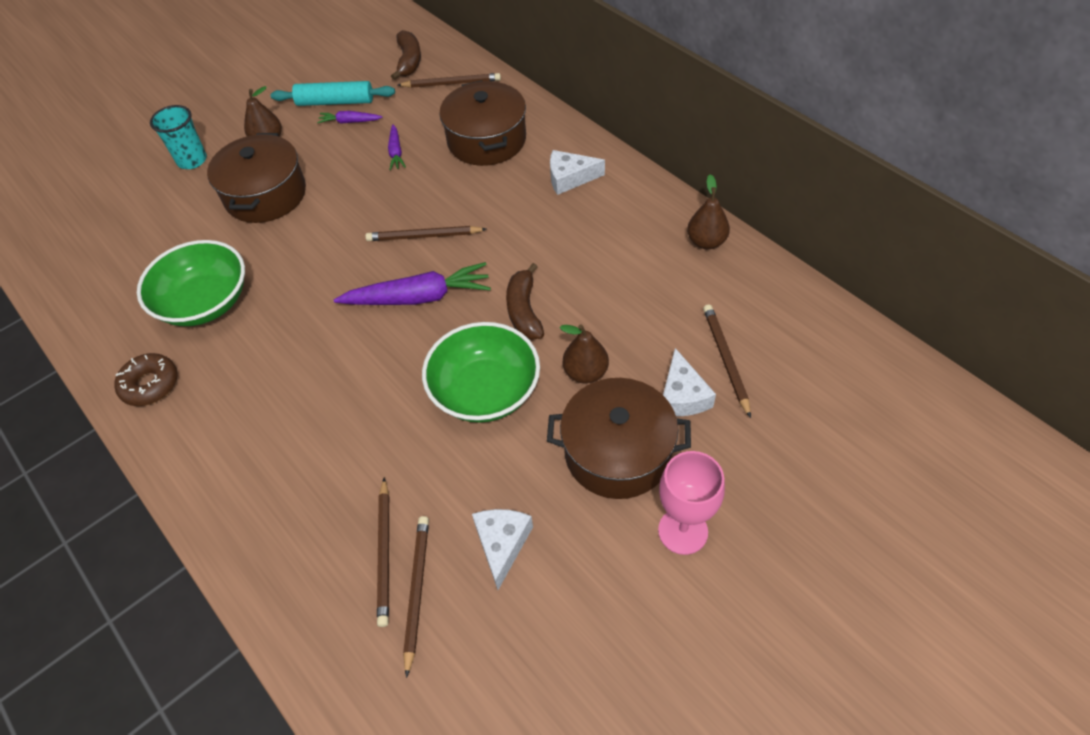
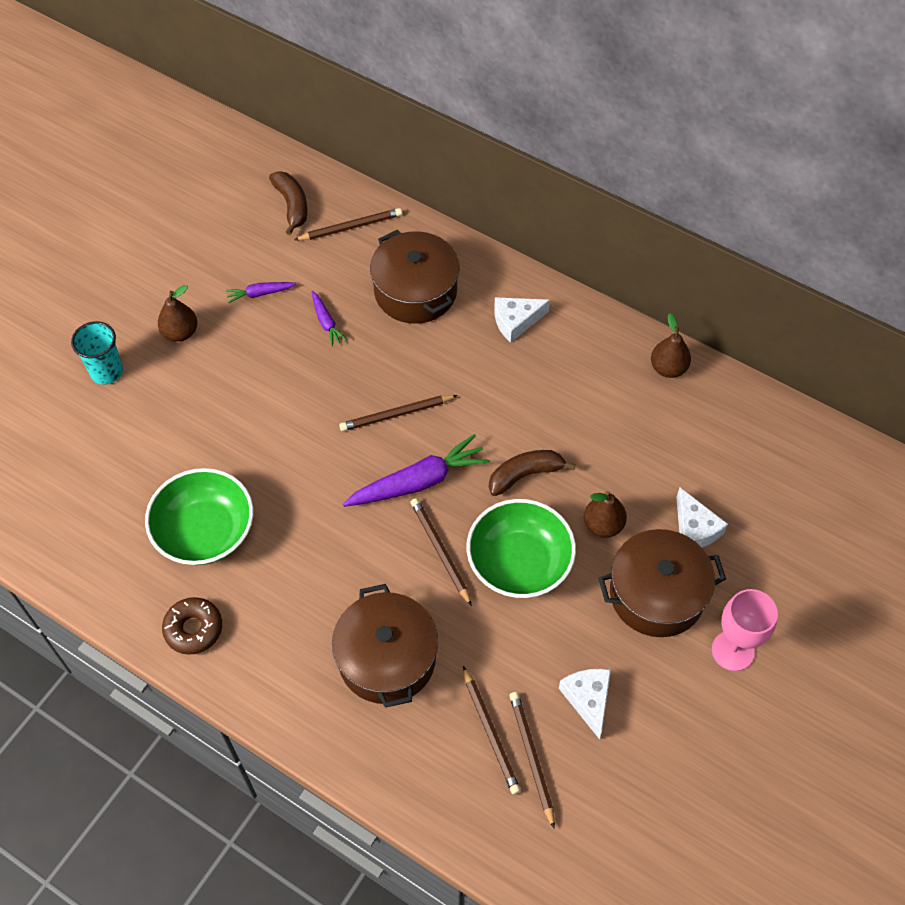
camera: 20 degrees left, 5 degrees up
brown pot [207,133,306,223] -> brown pot moved to [332,584,438,708]
turquoise rolling pin [271,81,395,106] -> none
brown banana [506,263,544,340] -> brown banana turned 90 degrees clockwise [489,450,575,496]
brown pencil [703,304,751,418] -> brown pencil moved to [411,498,472,606]

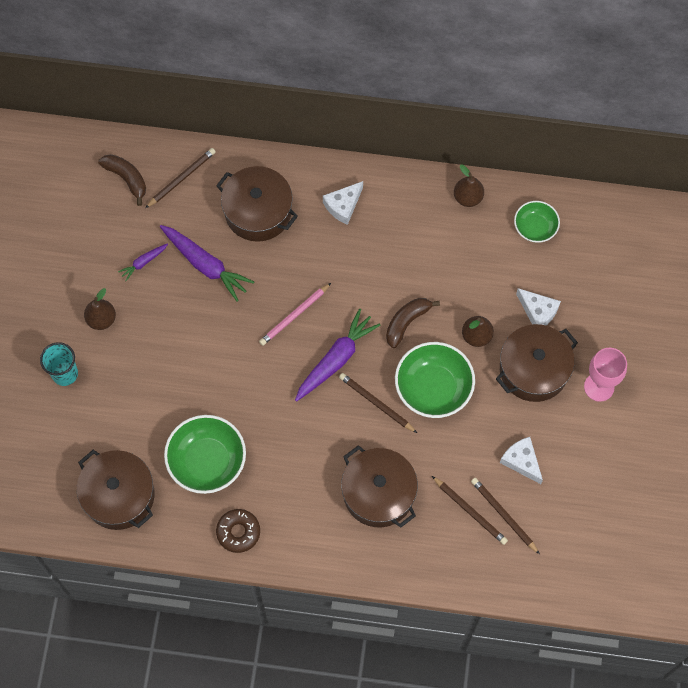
camera: 25 degrees left, 10 degrees up
purple carrot [311,291,347,347] -> purple carrot [160,225,254,302], size x1.99
brown pencil [339,395,458,431] -> pink pencil [259,283,331,346]
none -> brown pot [77,450,155,530]
none -> green bowl [514,201,560,243]

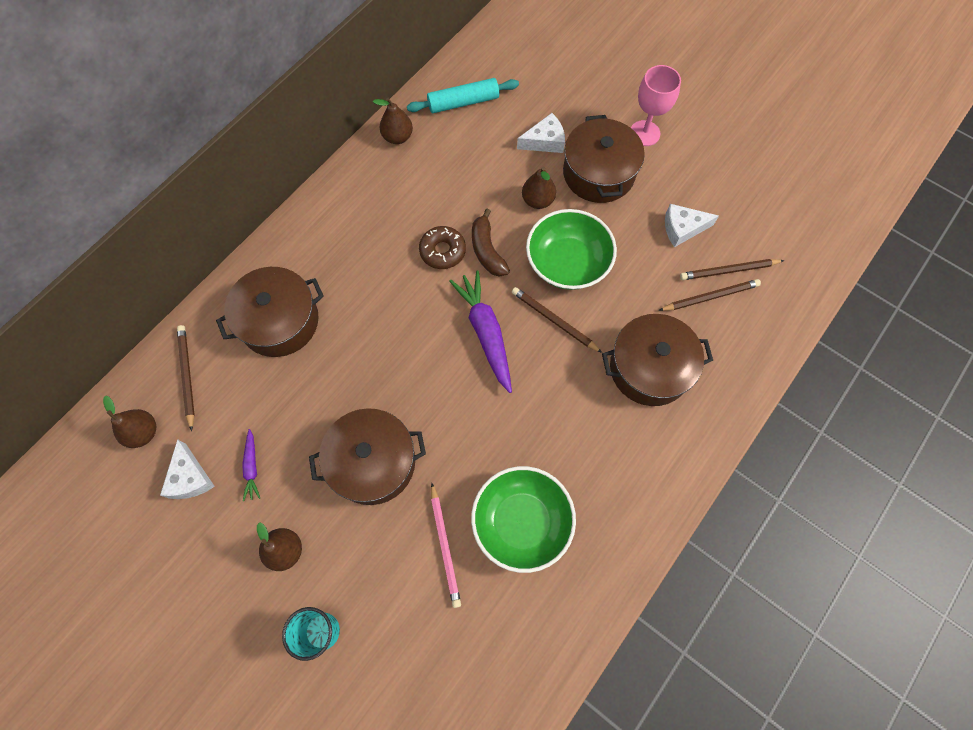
camera: 60 degrees left, 0 degrees up
brown pot [77,450,155,530] -> brown pot moved to [309,408,426,505]
brown banana [98,154,146,206] -> brown pear [103,396,156,448]
purple carrot [160,225,254,302] -> none
brown donut [216,509,260,553] -> brown donut moved to [419,226,466,269]
pink pencil [259,283,331,346] -> pink pencil moved to [431,483,461,608]
white cheese [323,181,363,225] -> white cheese moved to [160,439,215,499]
brown pencil [339,373,417,433] -> brown pencil turned 60 degrees clockwise [512,287,602,353]
green bowl [514,201,560,243] -> turquoise rolling pin [407,78,519,113]

